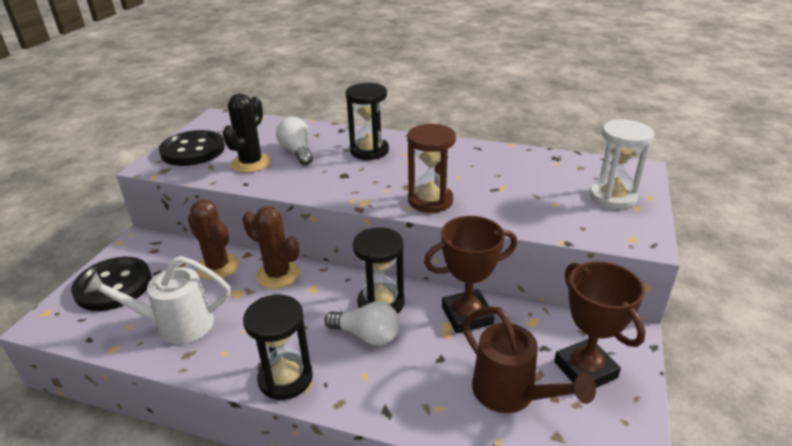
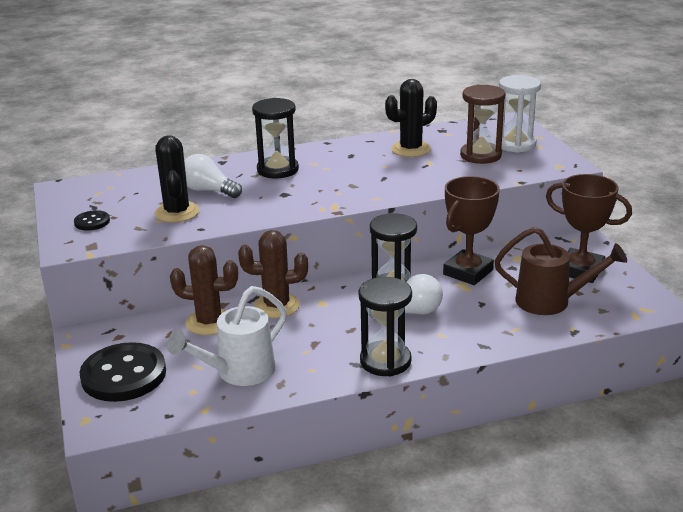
camera: 35 degrees left, 5 degrees down
black button [159,130,225,166] -> black button [74,210,110,230], size x0.47
brown hourglass [407,124,456,213] -> brown hourglass moved to [460,84,505,164]
none -> black cactus [385,79,437,157]

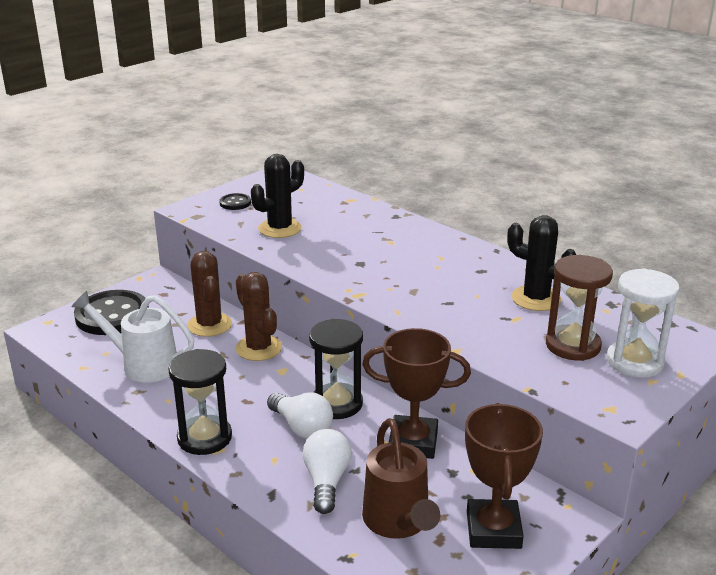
camera: 60 degrees right, 0 degrees up
white light bulb [184,154,242,198] -> white light bulb moved to [303,429,352,514]
black hourglass [252,98,299,178] -> none

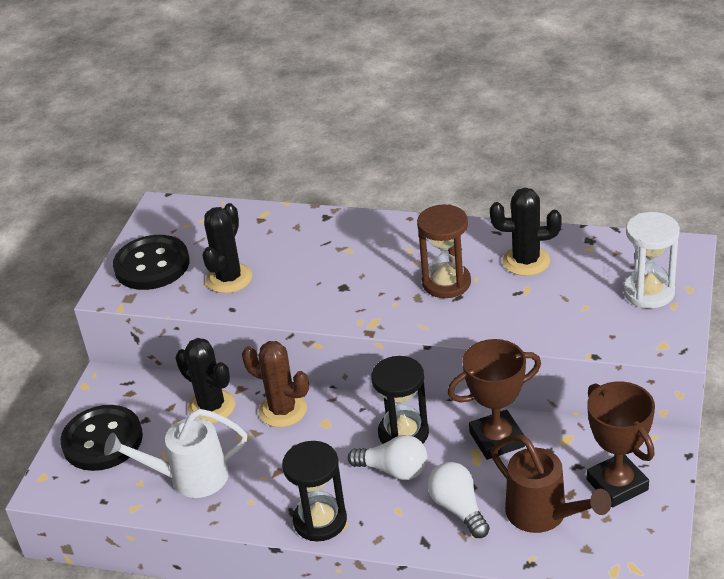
camera: 25 degrees left, 10 degrees up
brown cactus [187,251,232,337] -> black cactus [176,338,235,423]
black button [219,193,251,210] -> black button [113,235,190,290], size x2.14
brown hourglass [546,255,613,361] -> brown hourglass moved to [417,204,471,298]

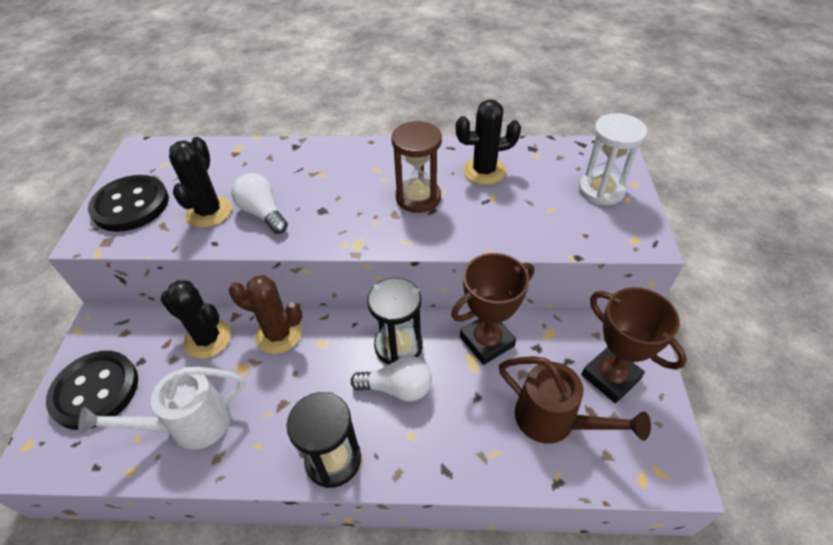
camera: 15 degrees left, 10 degrees up
white light bulb [428,462,490,538] -> white light bulb moved to [231,173,288,234]

